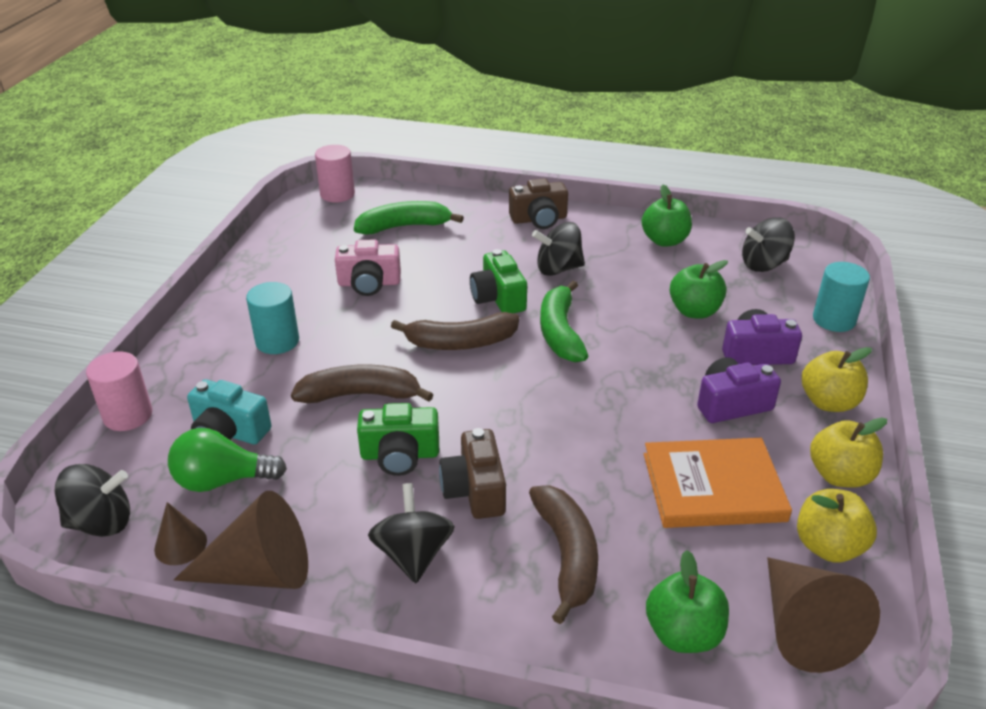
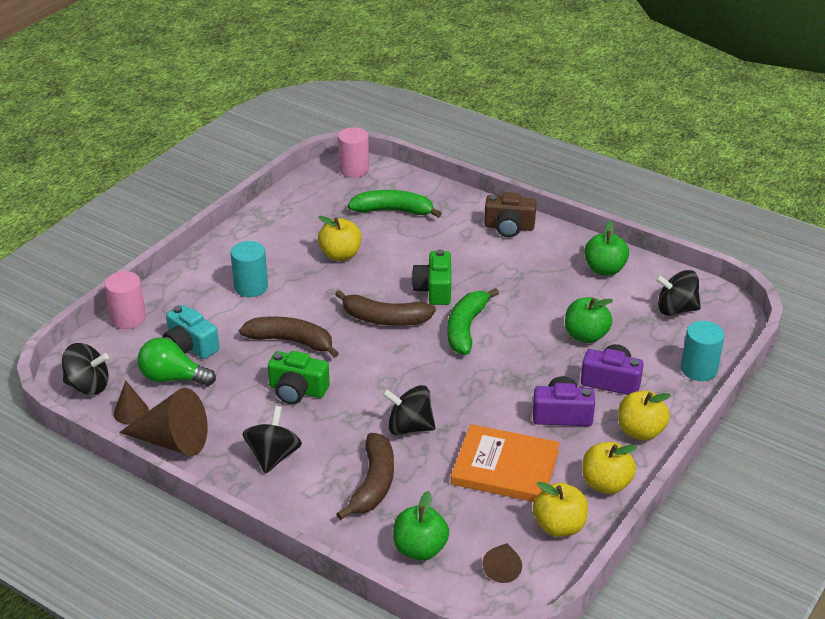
camera: 20 degrees right, 0 degrees up
pink camera [335,239,401,296] -> yellow apple [318,216,362,261]
brown camera [439,428,506,519] -> none
black spinning top [532,222,585,276] -> black spinning top moved to [382,385,436,435]
brown cone [767,557,880,673] -> brown cone [482,543,522,583], size x0.53

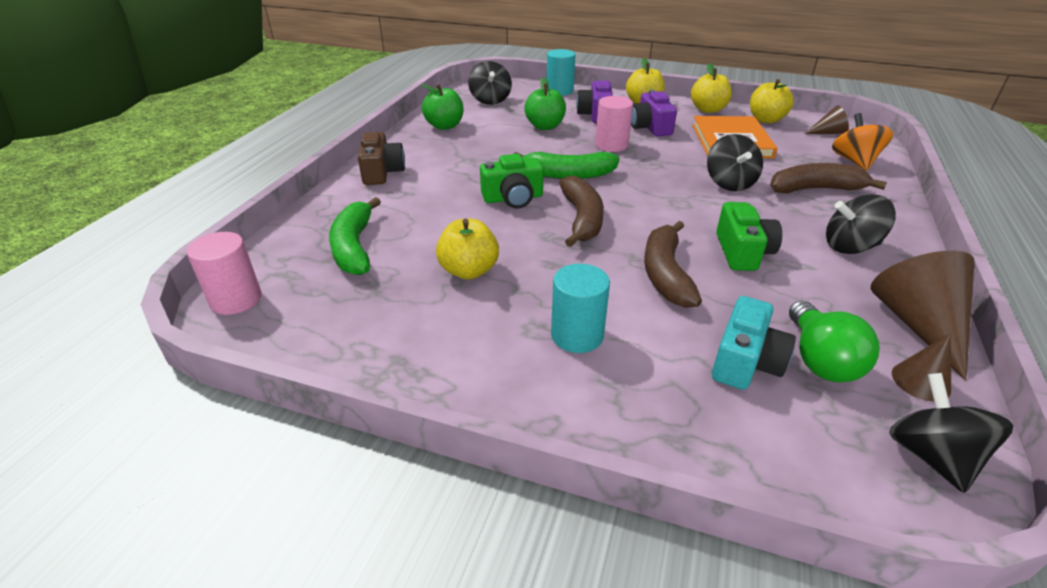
camera: 105 degrees left, 0 degrees up
pink cylinder [105,271,146,329] -> pink cylinder moved to [595,96,633,152]
green apple [393,491,449,561] -> orange spinning top [832,113,893,170]

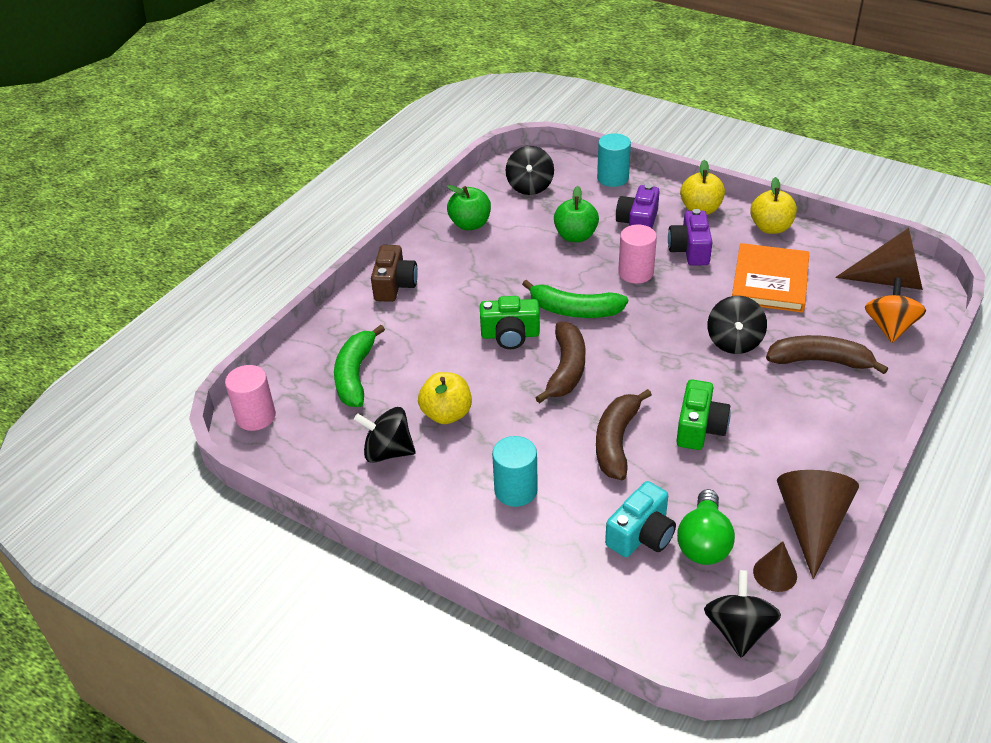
camera: 15 degrees right, 5 degrees up
yellow apple [750,79,794,123] -> none
brown cone [805,105,849,134] -> brown cone [835,228,923,290], size x1.89
black spinning top [826,194,896,254] -> black spinning top moved to [354,407,416,463]

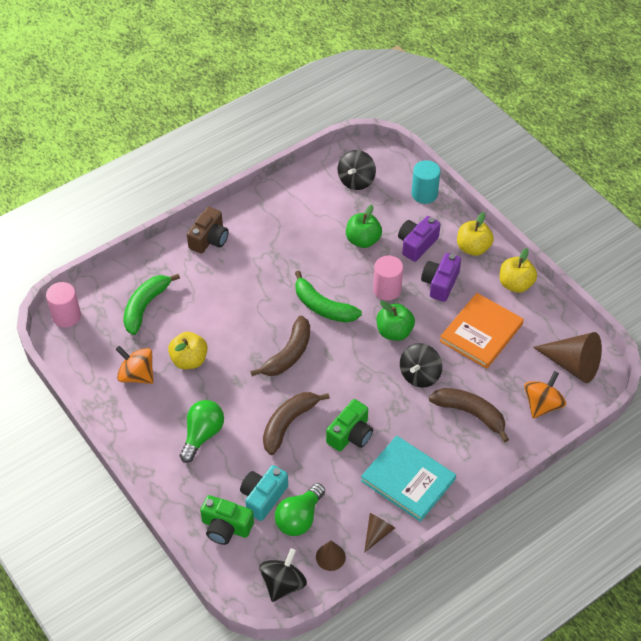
camera: 20 degrees right, 10 degrees up
black spinning top [354,407,416,463] -> orange spinning top [115,346,154,384]
green apple [447,185,491,230] -> green apple moved to [377,301,415,341]
green camera [480,296,540,349] -> green camera moved to [200,495,254,545]
turquoise cylinder [492,436,538,507] -> green light bulb [180,400,224,463]
turquoise camera [605,481,676,557] -> turquoise camera turned 150 degrees clockwise [240,465,288,521]
brown cone [777,470,859,579] -> brown cone [364,513,395,553], size x0.53
none -> turquoise book [361,436,456,522]

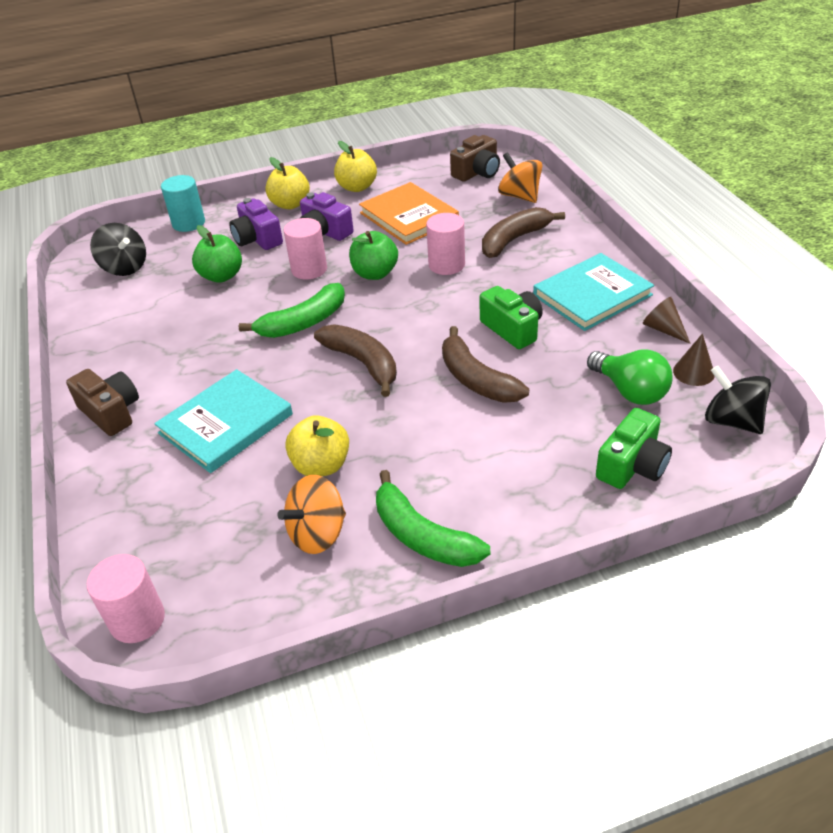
camera: 70 degrees left, 10 degrees down
green banana [123,274,180,335] -> green banana moved to [376,470,490,567]
green light bulb [180,400,224,463] -> none
turquoise camera [240,465,288,521] -> none
black spinning top [400,343,442,388] -> pink cylinder [426,213,465,275]
brown cone [533,332,602,383] -> brown camera [450,135,500,182]
none -> turquoise book [154,369,293,473]

